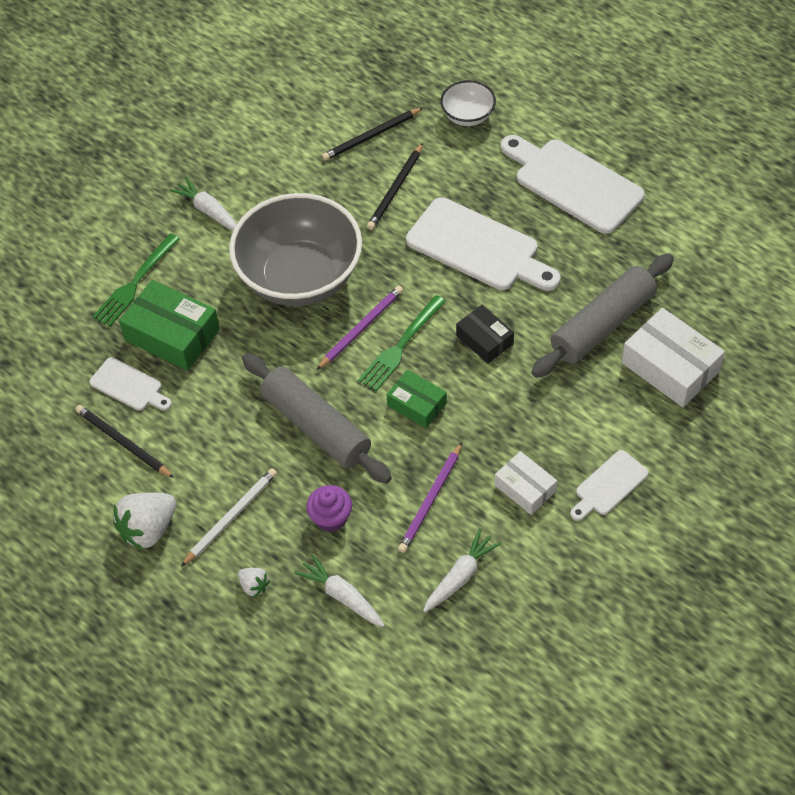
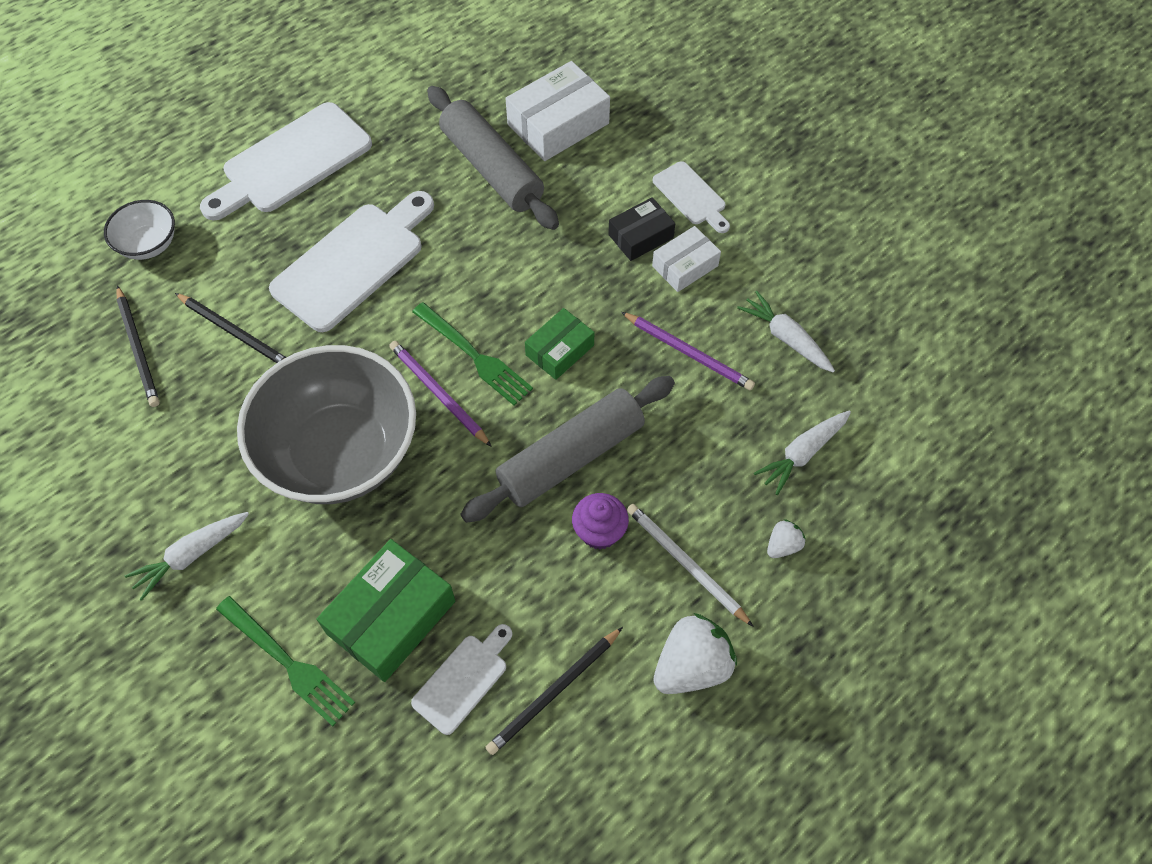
camera: 85 degrees left, 5 degrees up
white strawberry [113,493,176,550] -> white strawberry turned 90 degrees counterclockwise [653,613,737,694]
purple cupcake [306,485,352,532] -> purple cupcake moved to [572,493,629,549]
black box [456,305,514,364] -> black box moved to [608,197,675,261]

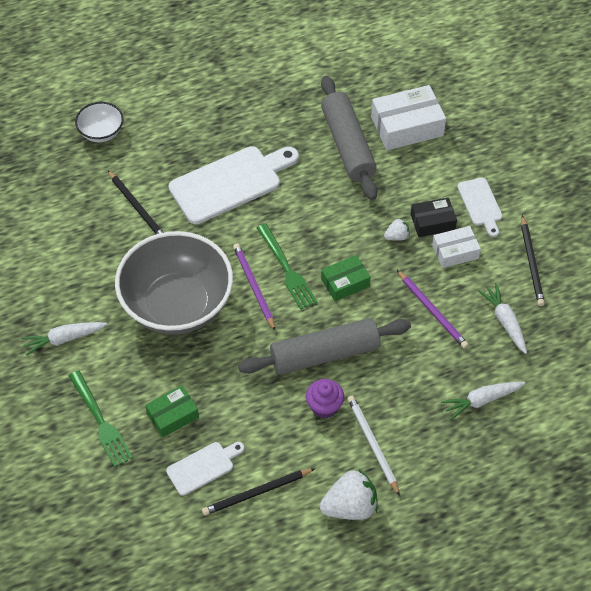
camera: 20 degrees right, 5 degrees down
black pencil [117,285,160,407] -> black pencil moved to [521,215,545,306]
white cutting board [200,102,372,220] -> none
green box [316,539,455,682] -> green box [145,386,199,438], size x0.60
white strawberry [767,519,805,558] -> white strawberry moved to [384,218,410,241]

